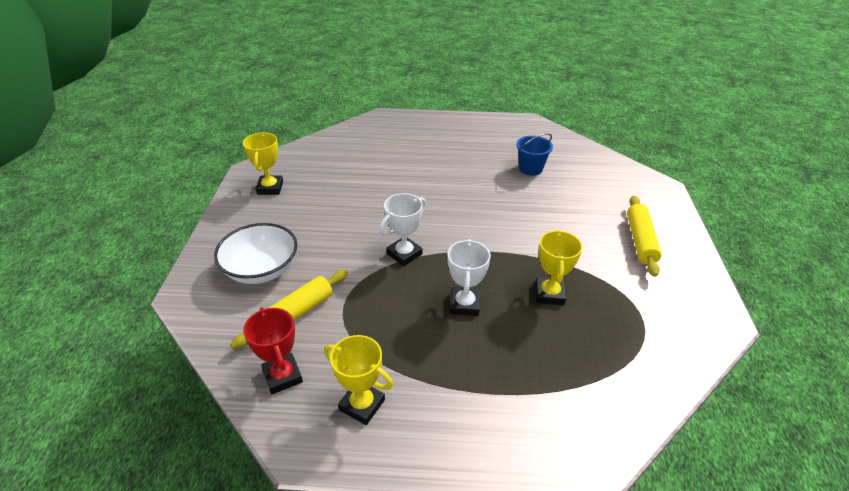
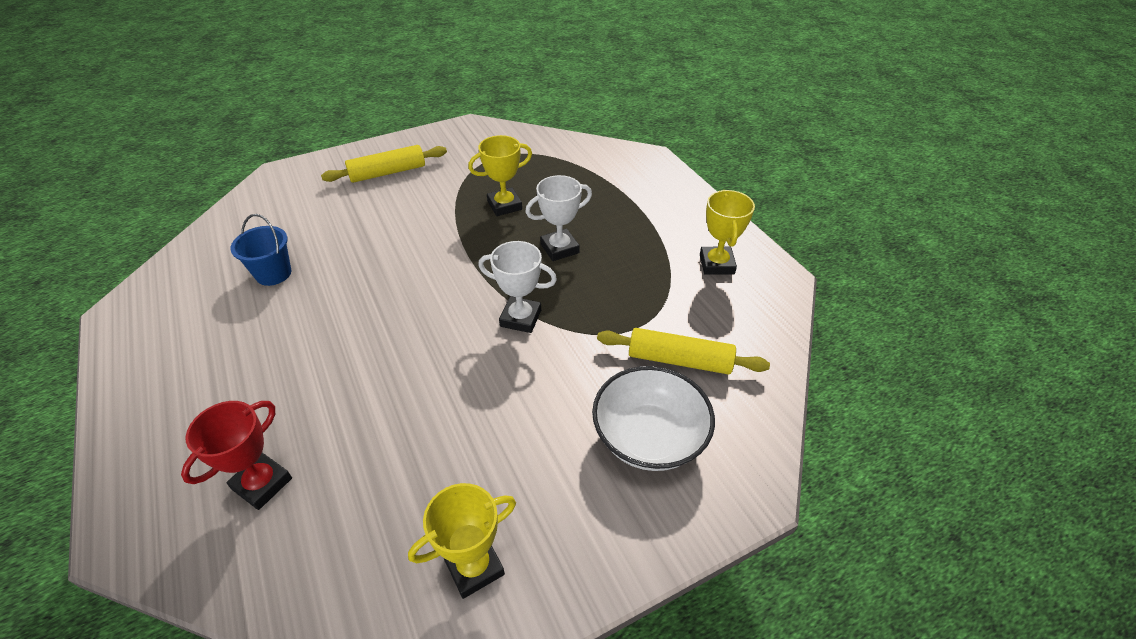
camera: 120 degrees left, 5 degrees up
red trophy [243,307,303,394] -> red trophy moved to [181,401,292,510]

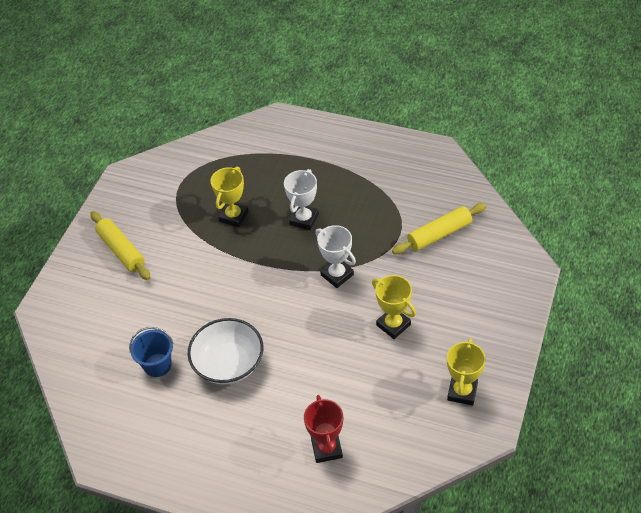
camera: 40 degrees left, 5 degrees up
yellow rolling pin [321,145,447,183] -> yellow rolling pin turned 60 degrees counterclockwise [90,211,151,280]
white trophy [478,241,557,333] -> white trophy turned 75 degrees clockwise [315,225,356,288]
white bowl [592,366,715,471] -> white bowl moved to [188,318,263,385]
yellow trophy [700,190,755,275] -> yellow trophy moved to [372,275,416,339]

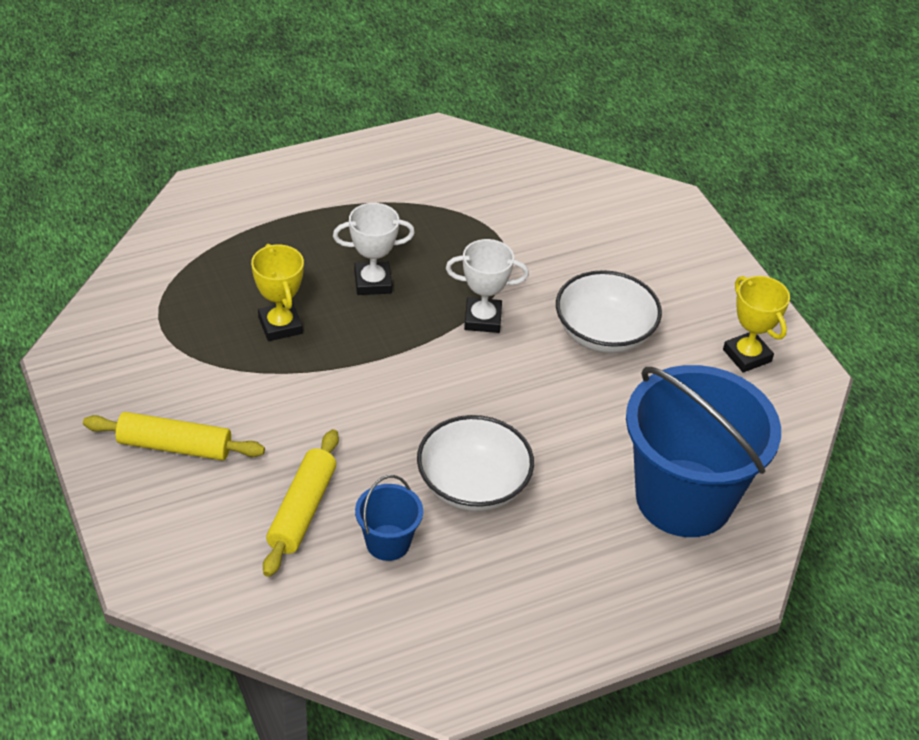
camera: 50 degrees left, 5 degrees down
white trophy [284,169,319,230] -> white trophy turned 75 degrees counterclockwise [333,203,415,295]
red trophy [304,395,343,463] -> blue bucket [626,365,781,537]
yellow trophy [372,275,416,339] -> white bowl [556,270,662,353]
yellow rolling pin [392,203,486,254] -> yellow rolling pin moved to [263,429,339,577]

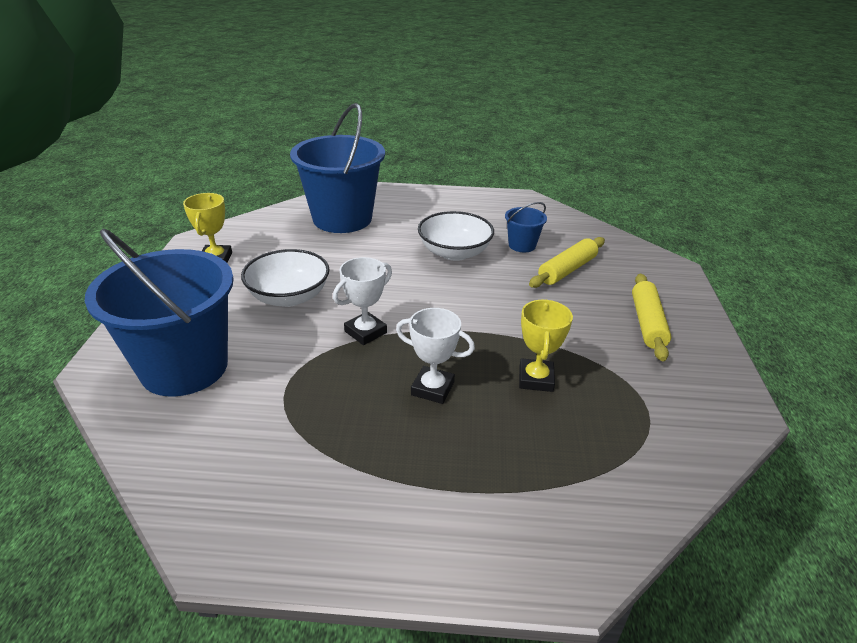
camera: 150 degrees left, 10 degrees down
yellow rolling pin [83,412,265,461] -> yellow rolling pin turned 60 degrees clockwise [632,274,671,361]
white trophy [446,239,529,333] -> white trophy turned 75 degrees counterclockwise [333,257,392,345]
none -> blue bucket [85,229,234,397]

